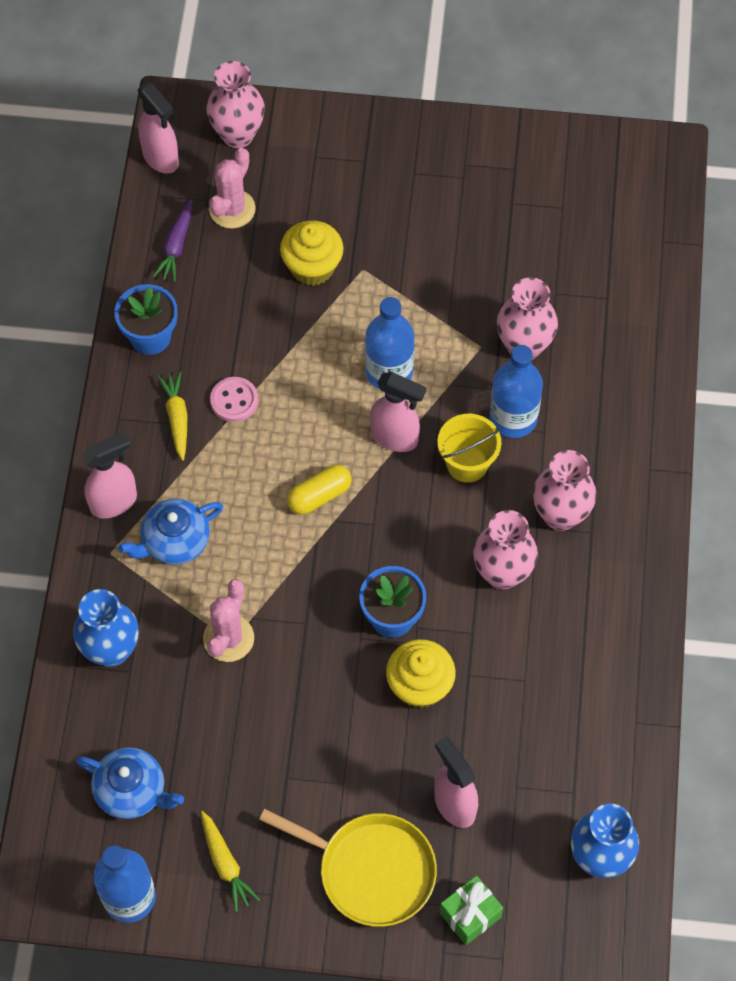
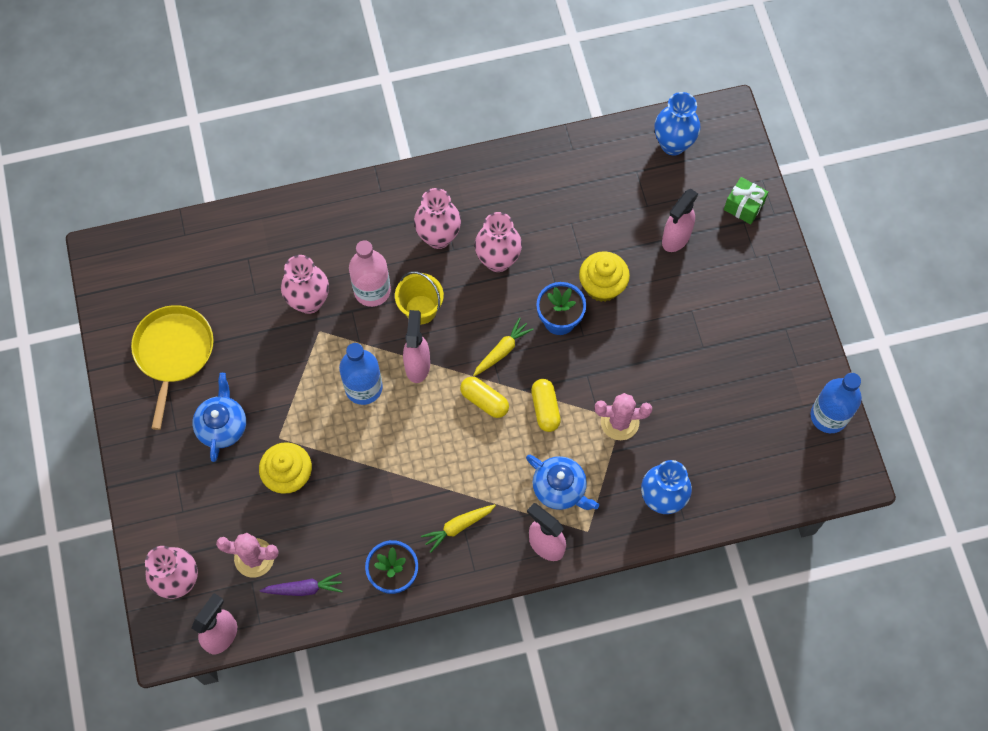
camera: 110 degrees left, 5 degrees up
blue teapot [76,747,184,819] -> blue teapot moved to [192,373,246,462]
yellow carrot [201,811,260,912] -> yellow carrot moved to [473,318,533,376]
pink button [210,377,258,422] -> none
yellow pan [259,809,437,927] -> yellow pan moved to [131,305,214,430]
blue bottle [490,345,543,438] -> pink bottle [349,240,391,307]
none -> yellow capsule [531,379,561,432]

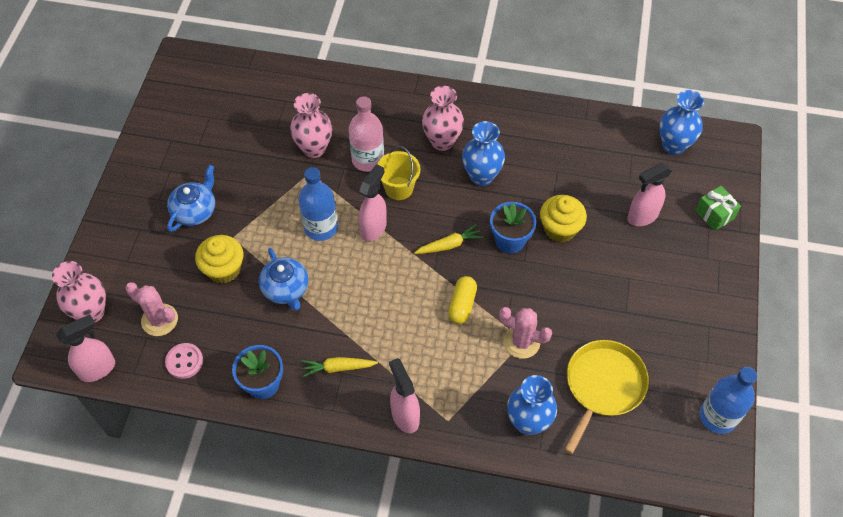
camera: 25 degrees right, 10 degrees down
yellow pan [131,305,214,430] -> yellow pan moved to [564,340,649,454]
purple carrot [260,572,343,596] -> pink button [165,343,203,379]
yellow capsule [460,377,509,418] -> none
pink vase [475,212,522,272] -> blue vase [462,121,505,186]
blue teapot [526,455,599,510] -> blue teapot moved to [259,248,308,311]

